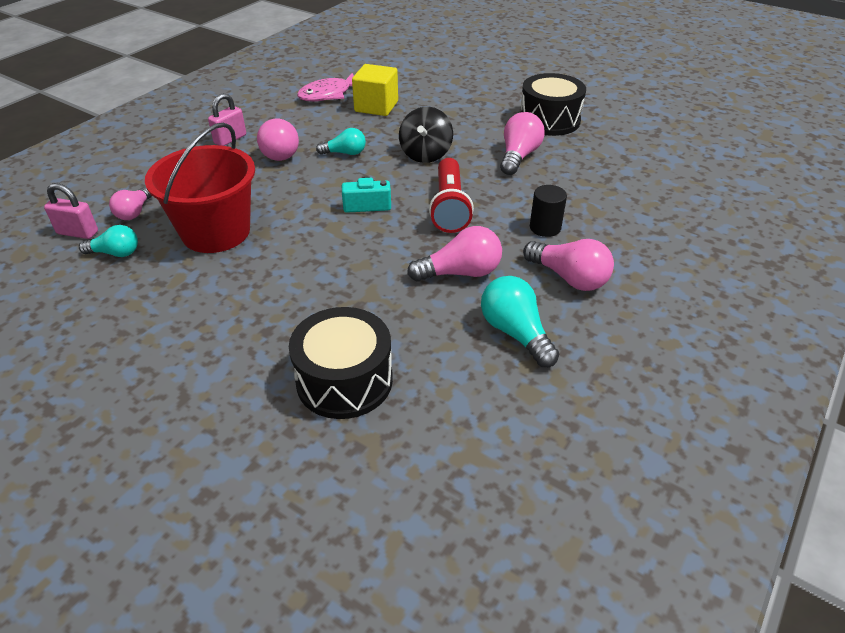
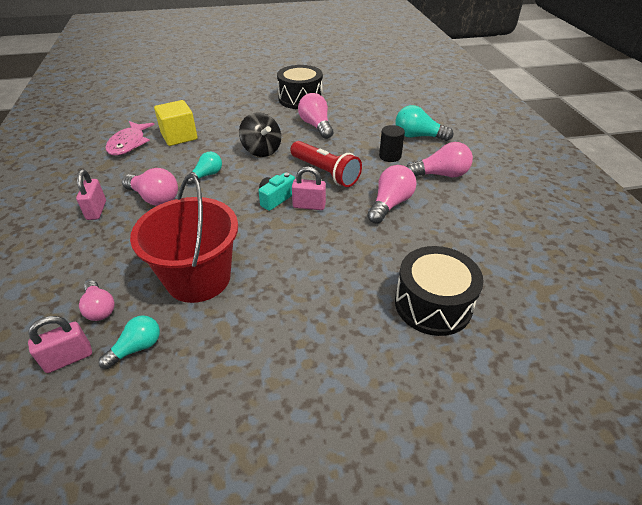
camera: 45 degrees left, 0 degrees up
turquoise light bulb [481,276,559,367] -> turquoise light bulb moved to [396,105,453,141]
none -> pink padlock [292,167,326,210]

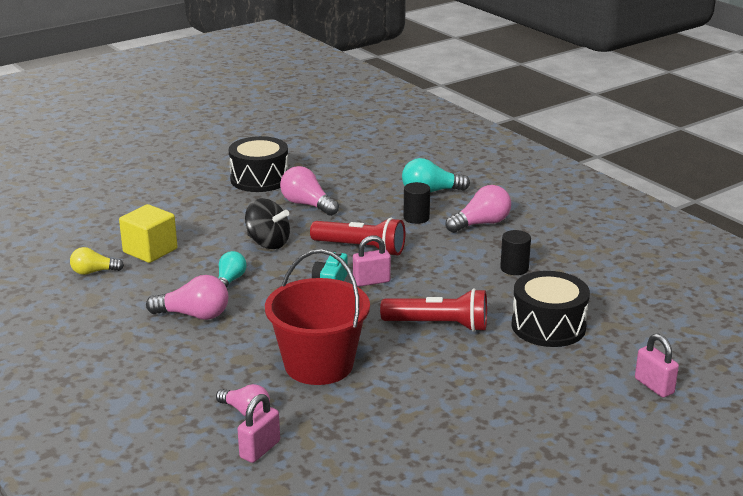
camera: 25 degrees left, 15 degrees down
pink padlock [76,170,106,220] -> pink padlock moved to [635,334,679,397]
turquoise light bulb [99,315,160,369] -> none
pink fish [106,121,155,156] -> yellow light bulb [70,247,124,275]
pink light bulb [367,165,417,224] -> none
none -> red flashlight [380,289,487,332]
none -> black cylinder [500,230,531,275]

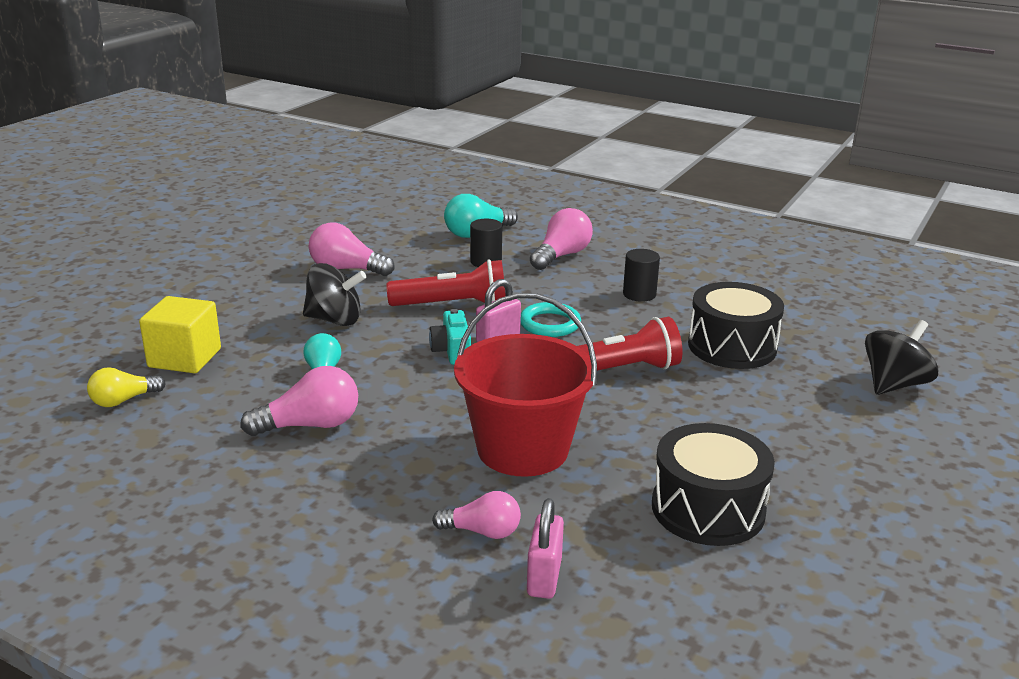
camera: 25 degrees left, 0 degrees up
black drum [229,136,288,192] -> black drum moved to [652,423,775,546]
pink padlock [635,334,679,397] -> black spinning top [865,320,938,395]
none -> turquoise ring [520,302,581,337]

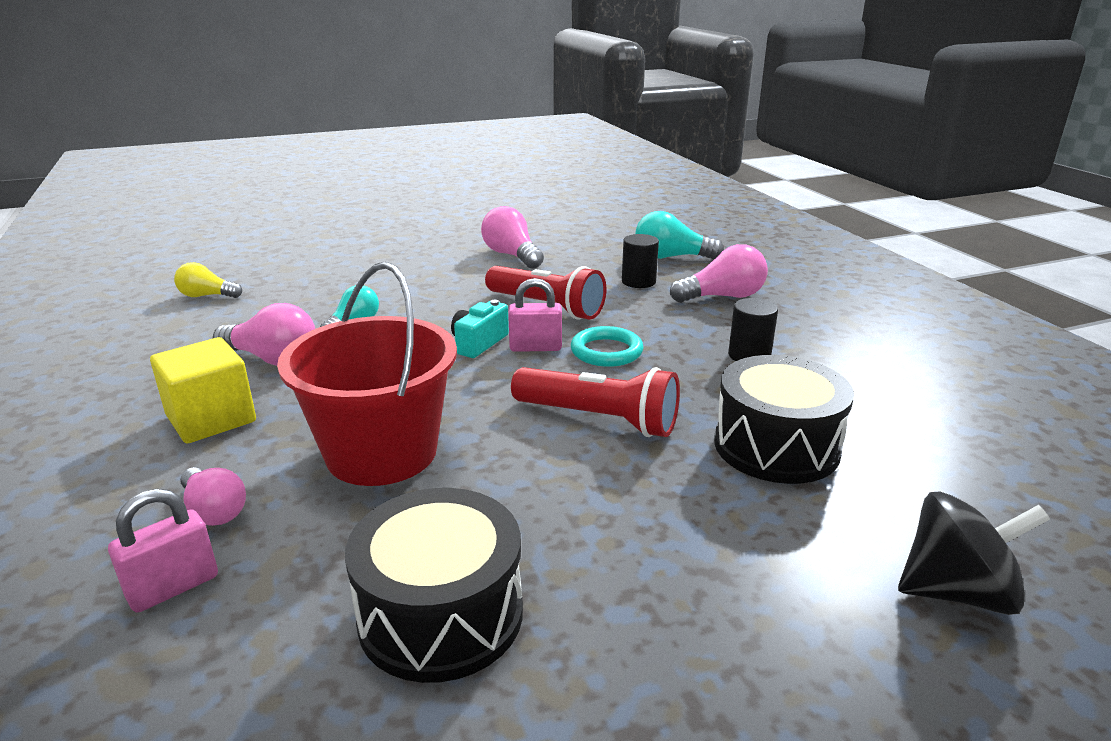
camera: 40 degrees right, 0 degrees up
yellow cube [139,296,221,373] -> yellow cube moved to [150,337,256,443]
black spinning top [303,263,367,326] -> none

